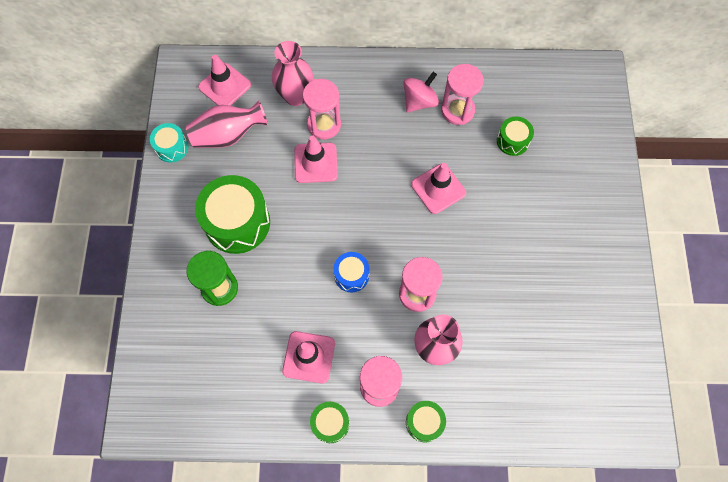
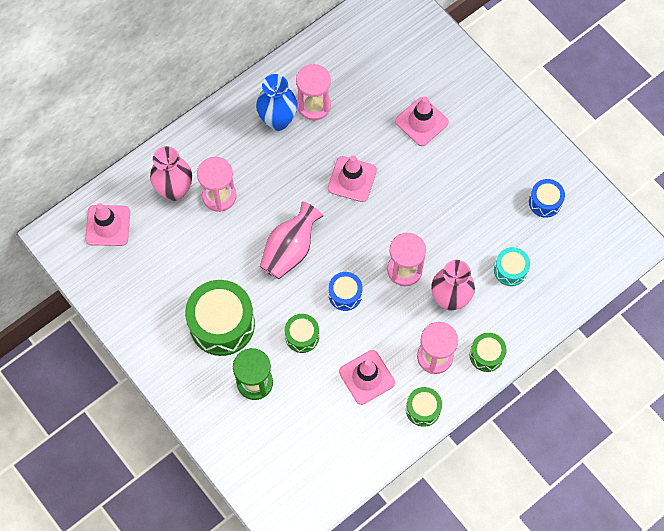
camera: 40 degrees left, 0 degrees up
turquoise drum [150,123,188,163] -> turquoise drum moved to [494,247,530,286]
pink vase [186,101,268,148] -> pink vase moved to [260,201,323,279]
pink traffic cone [294,136,338,183] -> pink traffic cone moved to [395,96,449,146]
pink spinning top [403,72,439,112] -> blue vase [256,74,297,131]
green drum [497,117,534,156] -> green drum moved to [285,314,319,353]
none -> blue drum [529,179,565,218]

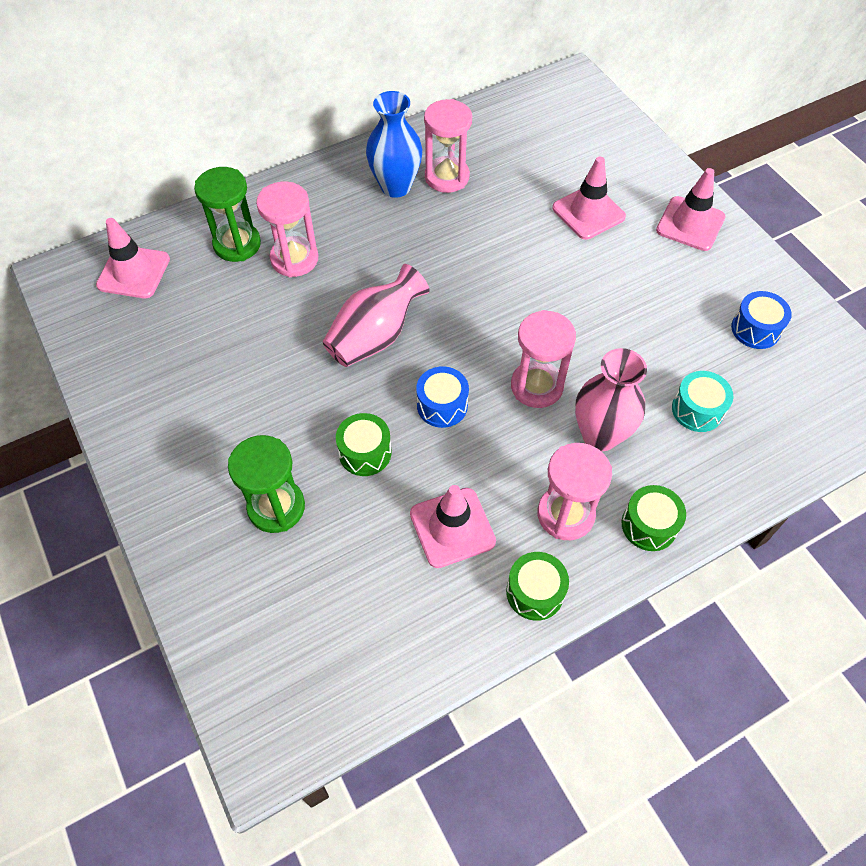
camera: 10 degrees right, 10 degrees down
pink vase [150,146,192,201] -> green hourglass [194,167,261,262]
green drum [185,280,255,356] -> none
pink traffic cone [328,155,377,202] -> pink traffic cone moved to [656,168,725,251]

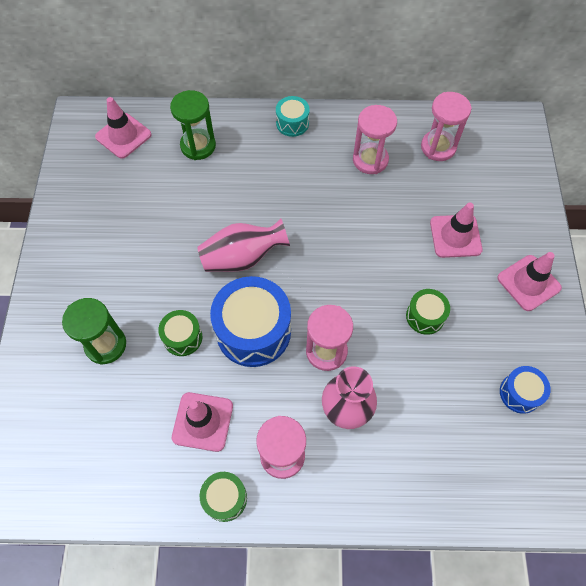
camera: 30 degrees right, 5 degrees up
pink hourglass [256,182,318,277] -> pink hourglass moved to [421,92,472,161]
blue vase [366,91,422,198] -> none
blue drum [416,366,469,428] -> blue drum [210,276,291,367], size x1.93
green drum [622,485,686,551] -> green drum moved to [406,289,450,335]
turquoise drum [672,371,733,432] -> turquoise drum moved to [276,96,310,137]

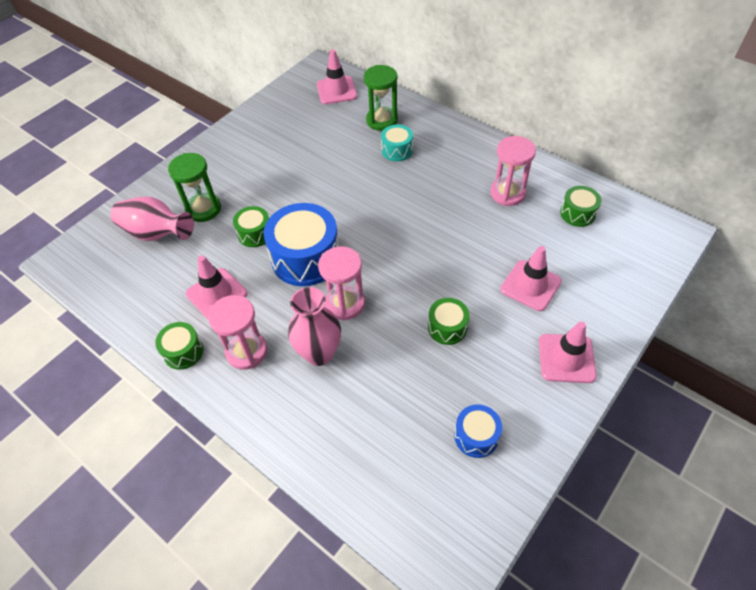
camera: 40 degrees right, 10 degrees down
pink vase [197,218,290,272] -> pink vase moved to [110,197,194,241]
turquoise drum [276,96,310,137] -> turquoise drum moved to [381,124,413,161]
pink hourglass [421,92,472,161] -> green drum [560,186,601,227]

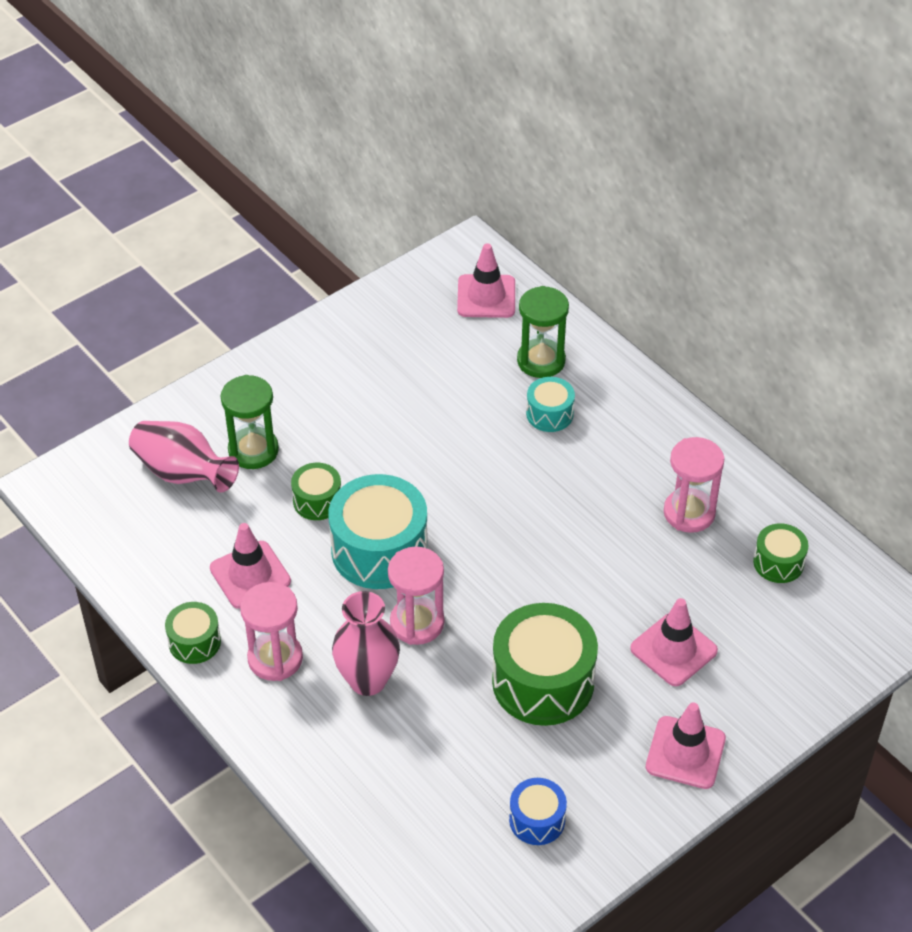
camera: 10 degrees right, 5 degrees down
blue drum [264,203,339,286] -> turquoise drum [328,474,428,589]
green drum [428,298,469,345] -> green drum [492,603,598,726], size x1.93

